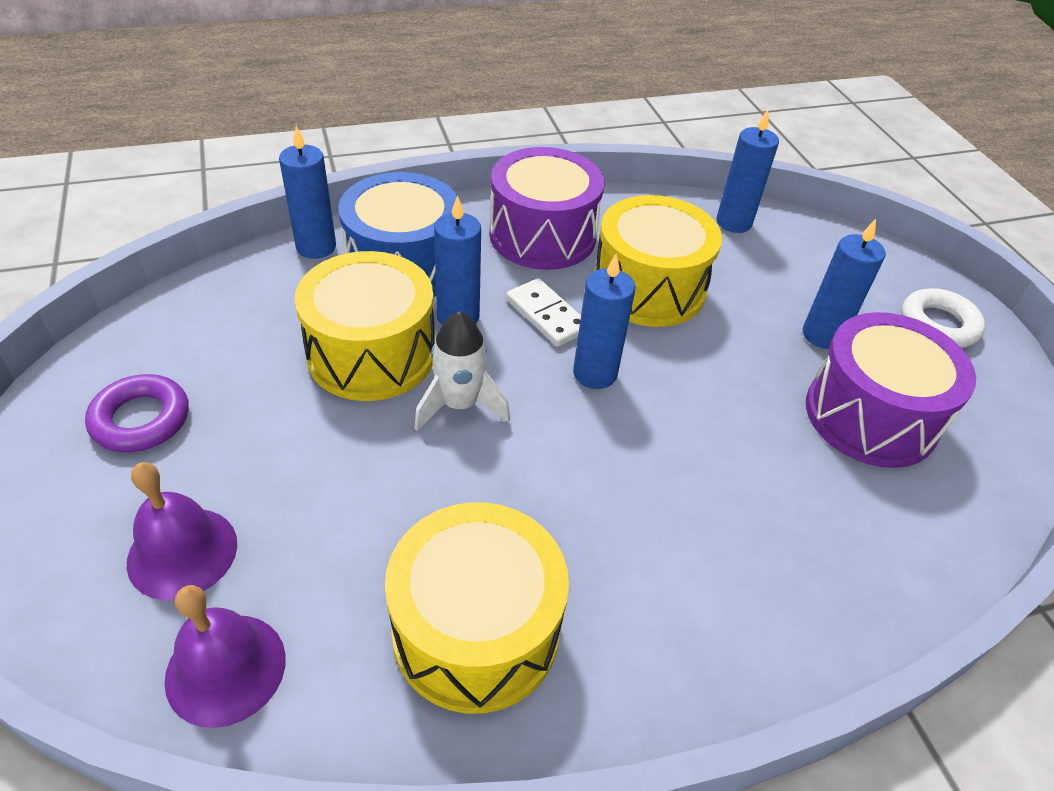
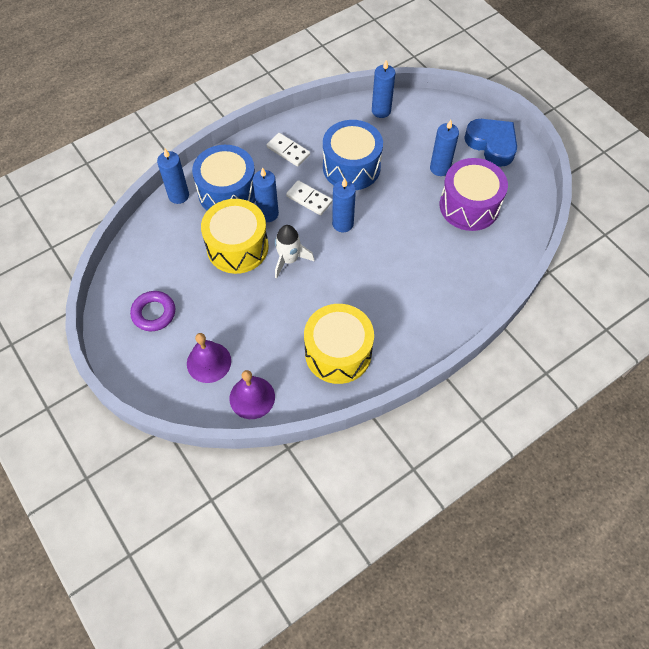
camera: 15 degrees left, 15 degrees up
purple drum [489,147,605,270] -> white domino [267,133,310,167]
yellow drum [594,195,722,327] -> blue drum [323,120,383,190]
white ring [902,288,986,348] -> blue heart [464,119,517,167]

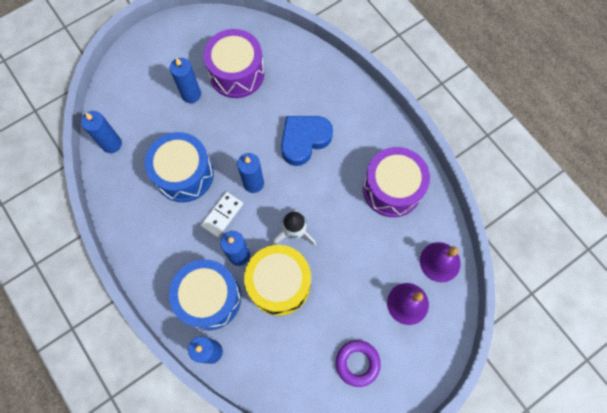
camera: 90 degrees left, 10 degrees up
white domino [267,133,310,167] -> none
yellow drum [304,304,374,384] -> purple drum [363,147,430,217]
blue heart [464,119,517,167] -> blue heart moved to [281,116,333,166]

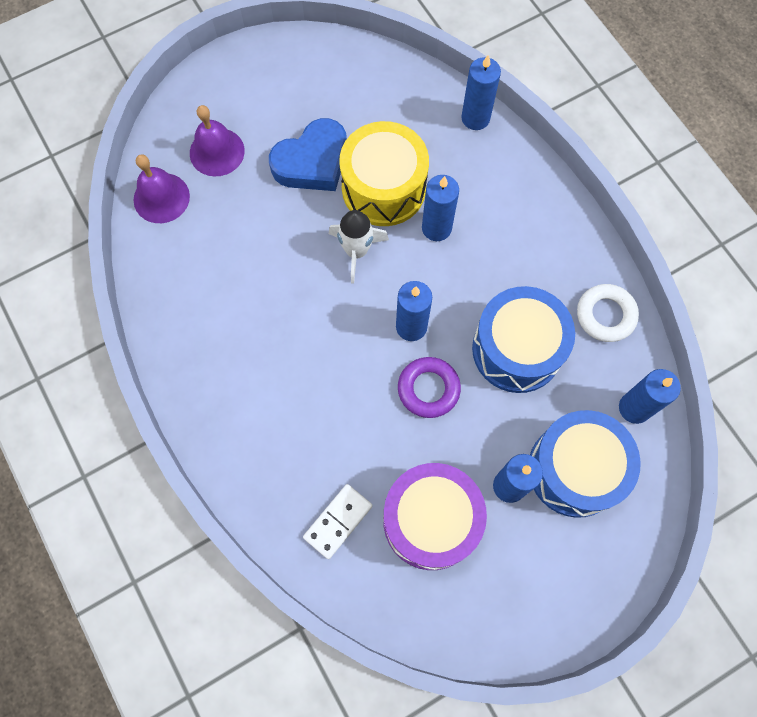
camera: 175 degrees left, 0 degrees up
blue drum [169,259,241,330] -> blue drum moved to [530,410,641,518]
white domino [201,192,243,237] -> white domino moved to [303,484,373,559]
blue heart [281,116,333,166] -> blue heart moved to [269,118,347,191]
purple ring [336,340,381,387] -> purple ring moved to [398,357,461,418]
purple drum [363,147,430,217] -> none
none -> white ring [577,284,639,342]

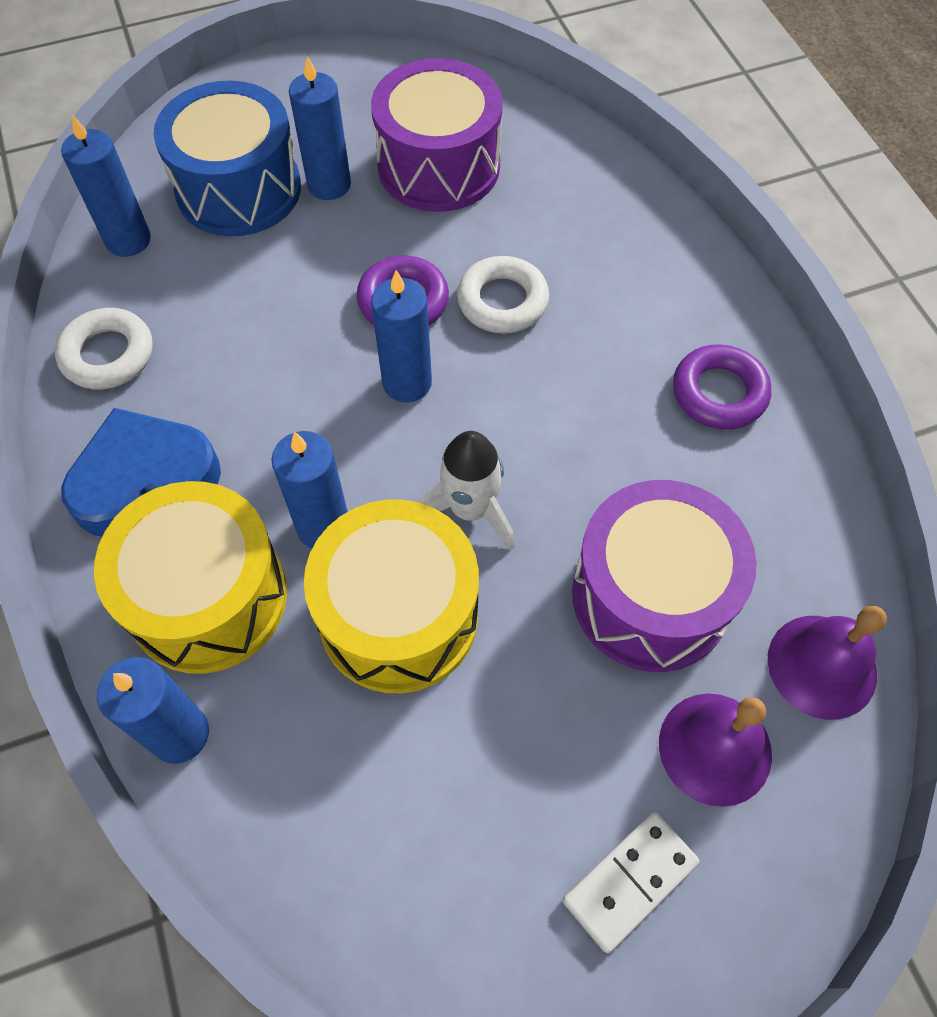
camera: 170 degrees left, 10 degrees down
blue heart [269,118,347,191] -> blue heart moved to [61,408,221,536]
white domino [303,484,373,559] -> white domino moved to [563,812,699,953]
blue drum [472,286,575,393] -> none
none -> yellow drum [94,481,287,674]
none -> white ring [457,256,549,333]
none -> purple drum [572,480,757,672]
none -> purple ring [673,344,771,430]

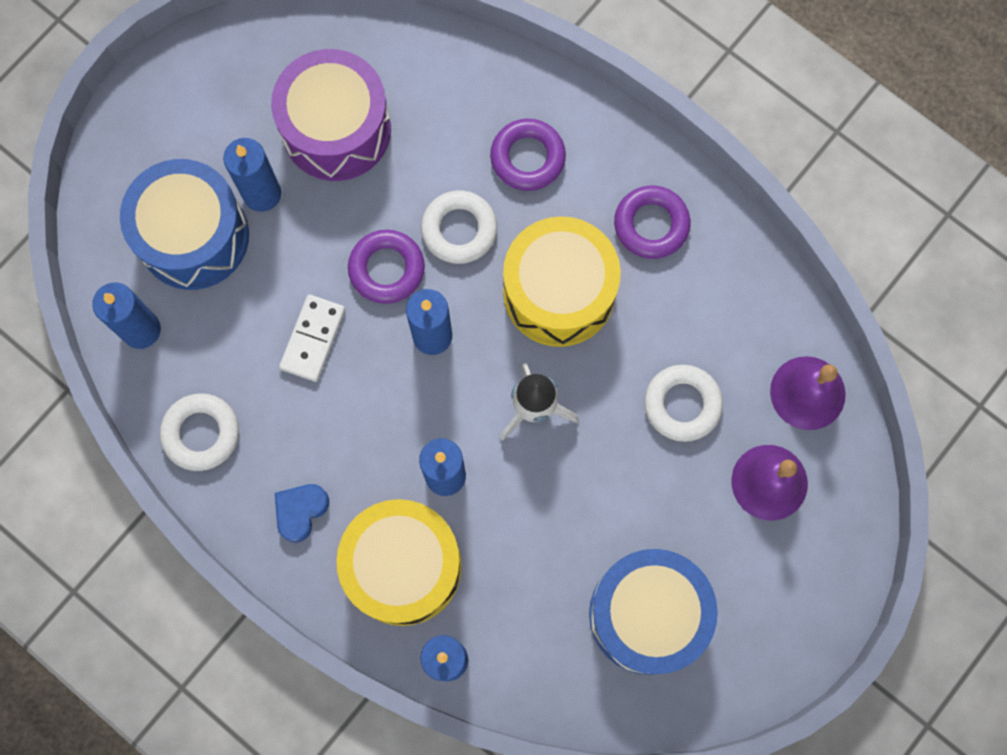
camera: 30 degrees left, 15 degrees up
blue heart [61,408,221,536] -> blue heart [275,484,329,542], size x0.54
yellow drum [304,500,479,693] -> yellow drum moved to [503,216,621,347]
white domino [563,812,699,953] -> white domino moved to [279,294,345,382]
purple drum [572,480,757,672] -> white ring [644,365,723,442]
none -> purple ring [490,119,566,191]
none -> blue drum [589,549,718,675]

